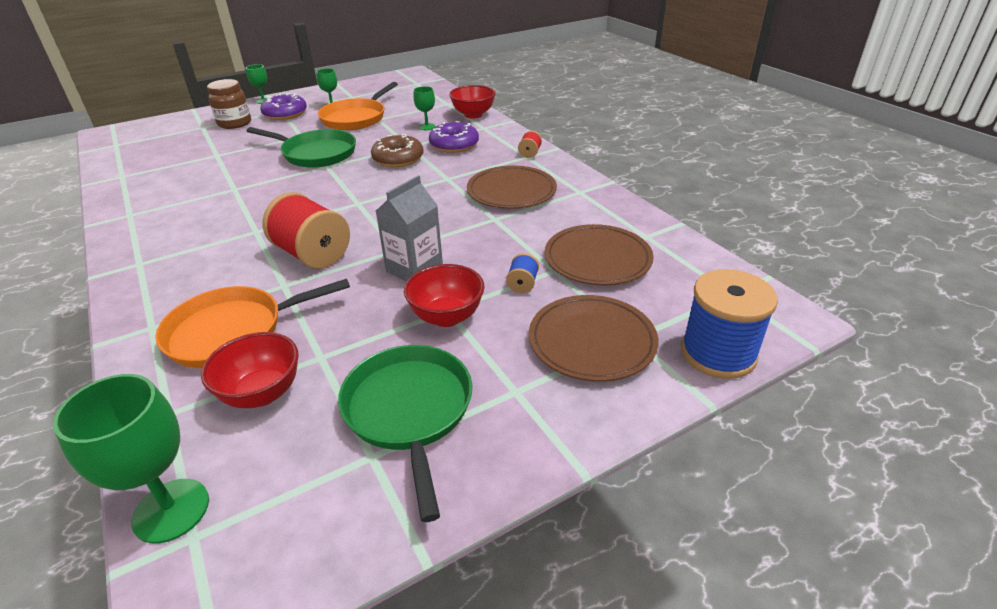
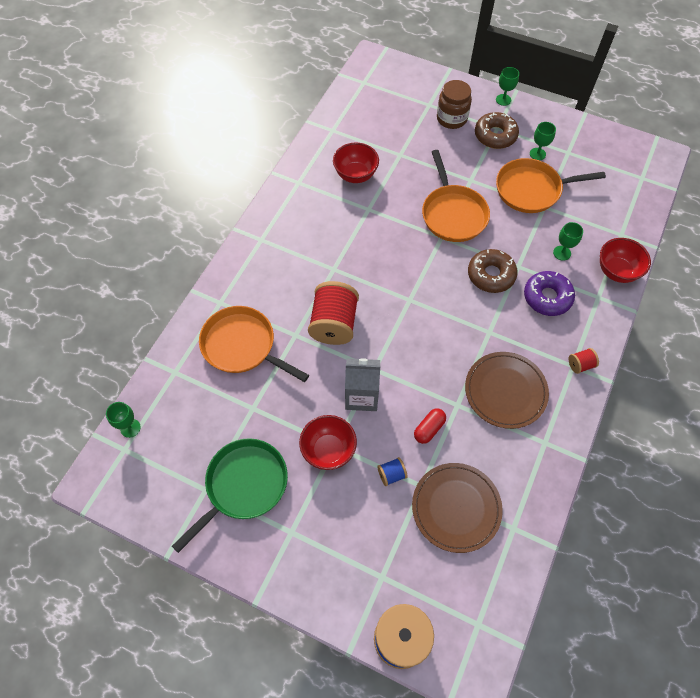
camera: 55 degrees right, 25 degrees up
green goblet [53,374,209,544] -> green goblet [106,402,141,438], size x0.55
red bowl [201,332,299,408] -> red bowl moved to [333,143,379,183]
green pan [247,127,356,168] -> orange pan [422,150,490,242]
purple donut [260,93,307,120] -> brown donut [475,112,519,149]
brown plate [529,295,659,382] -> none
none -> red capsule [414,408,446,444]

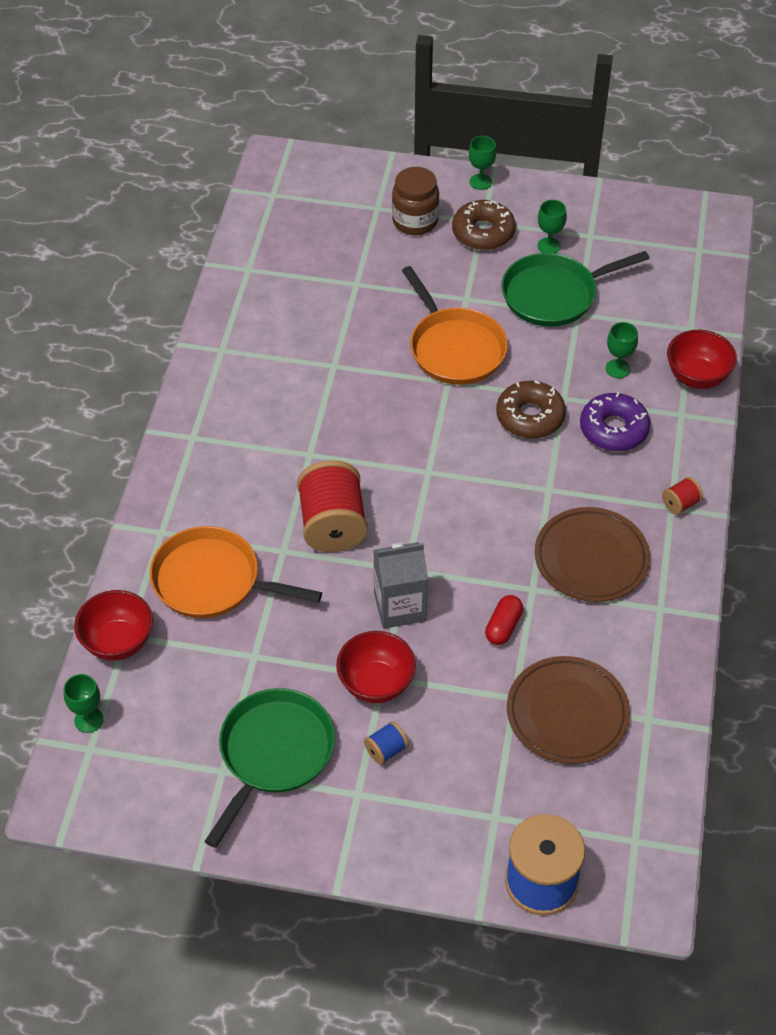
camera: 15 degrees left, 10 degrees down
red bowl [333,143,379,183] -> red bowl moved to [74,590,153,661]
blue spool [377,457,408,486] -> blue spool moved to [364,721,409,765]
orange pan [496,158,606,213] -> green pan [501,251,650,327]

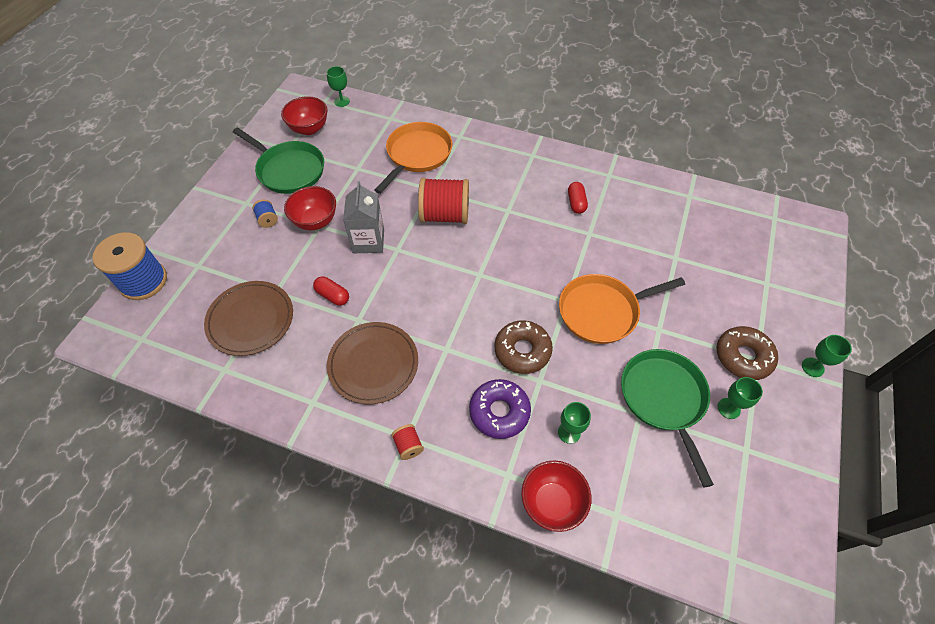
camera: 100 degrees right, 5 degrees up
red bowl [74,590,153,661] -> red bowl moved to [281,96,327,135]
brown jar [392,167,439,235] -> none
none -> red capsule [568,182,588,214]

